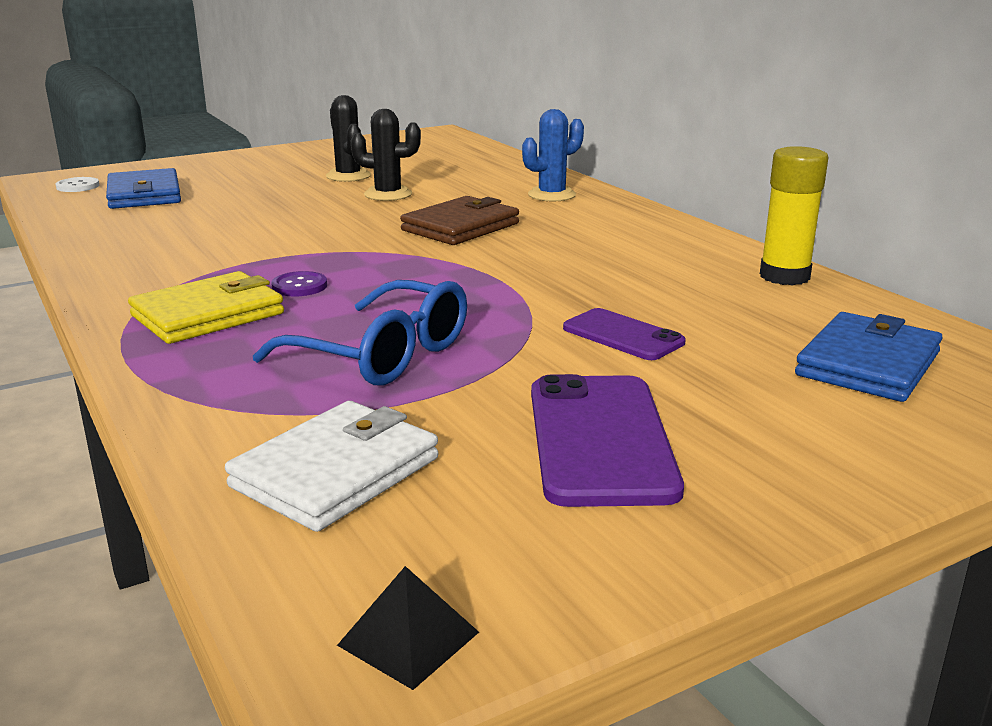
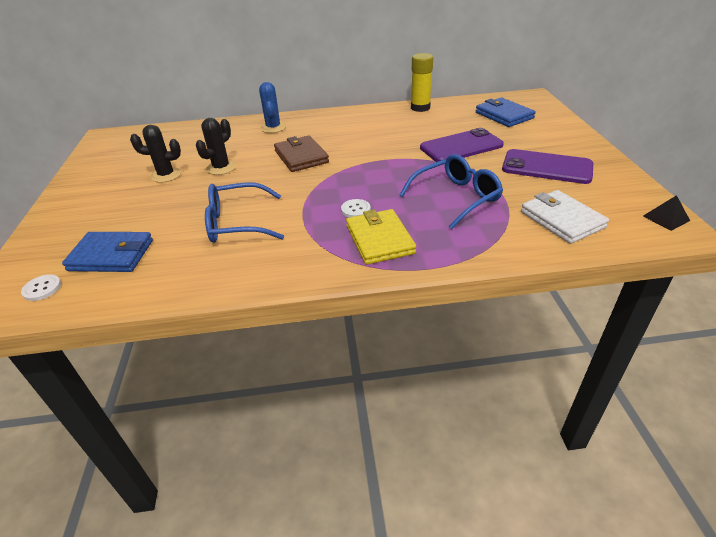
camera: 65 degrees left, 15 degrees up
purple button [271,271,327,296] -> white button [341,199,371,217]
purple phone [563,308,686,360] -> purple phone [420,128,504,162], size x1.66
none -> blue glasses [205,182,284,243]

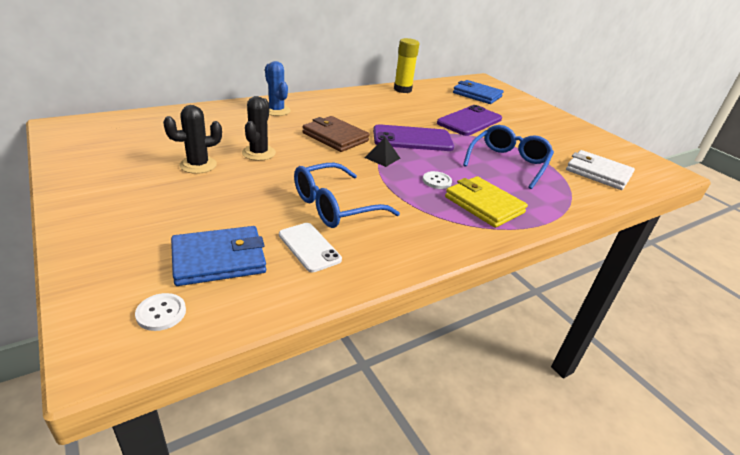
camera: 30 degrees left, 5 degrees down
purple phone [502,149,593,184] -> purple phone moved to [373,124,454,151]
black pyramid [643,195,690,231] -> black pyramid moved to [364,137,400,167]
none -> white phone [279,223,342,272]

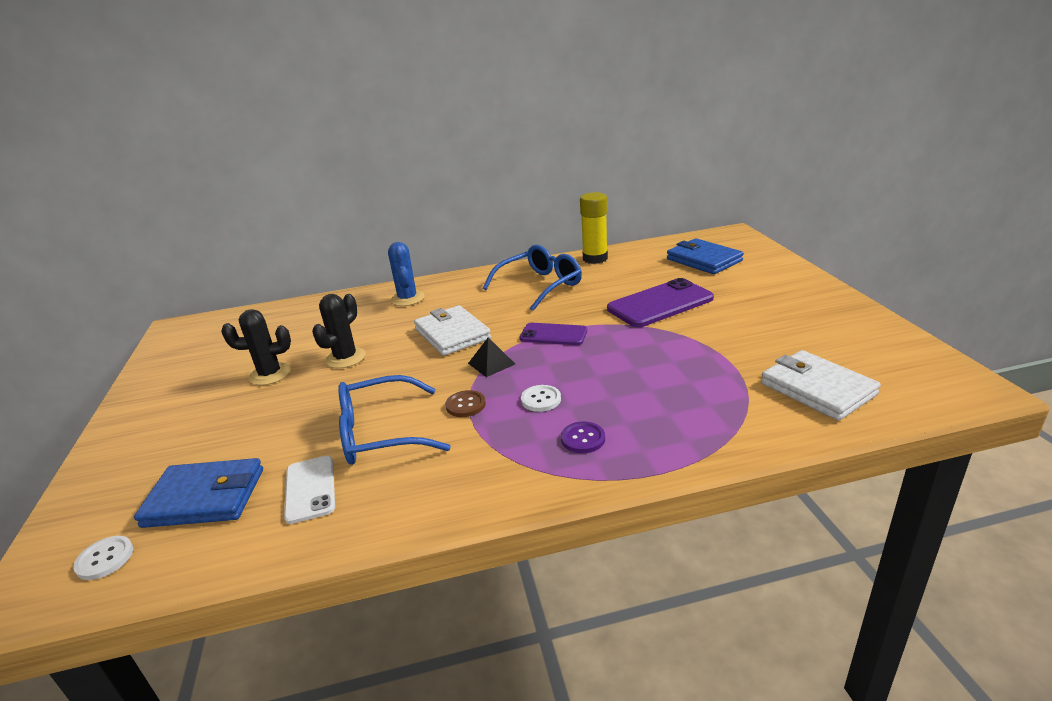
camera: 25 degrees right, 5 degrees down
brown wallet [302,116,370,152] -> white wallet [414,305,491,356]
purple phone [373,124,454,151] -> purple phone [520,323,587,345], size x0.60
yellow wallet [445,176,528,228] -> purple button [561,422,605,453]
blue glasses [463,125,554,189] -> blue glasses moved to [483,245,582,311]
none -> brown button [445,390,486,417]

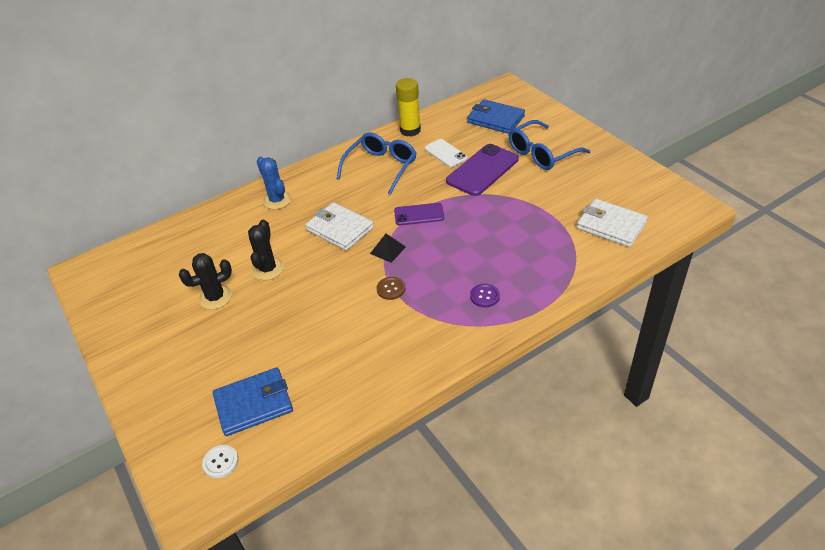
camera: 20 degrees left, 15 degrees up
white phone [284,456,335,524] -> white phone moved to [424,139,468,167]
blue glasses [338,375,451,465] -> blue glasses moved to [509,120,590,170]
white button [521,385,561,412] -> none

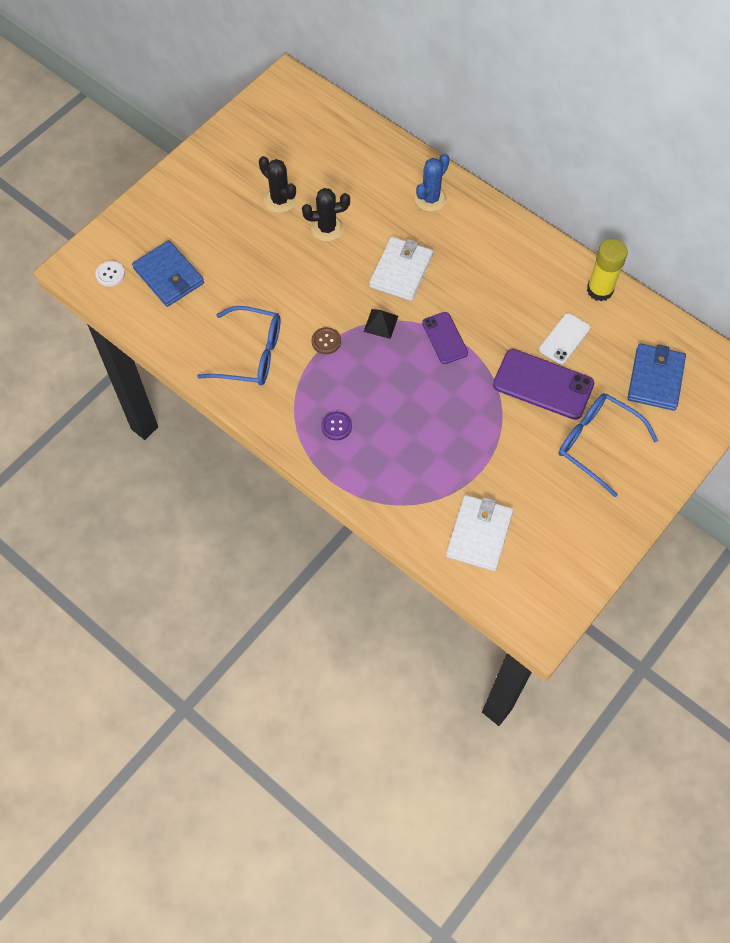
camera: 70 degrees right, 20 degrees up
blue glasses [337,132,416,195] -> blue glasses moved to [197,306,280,385]

